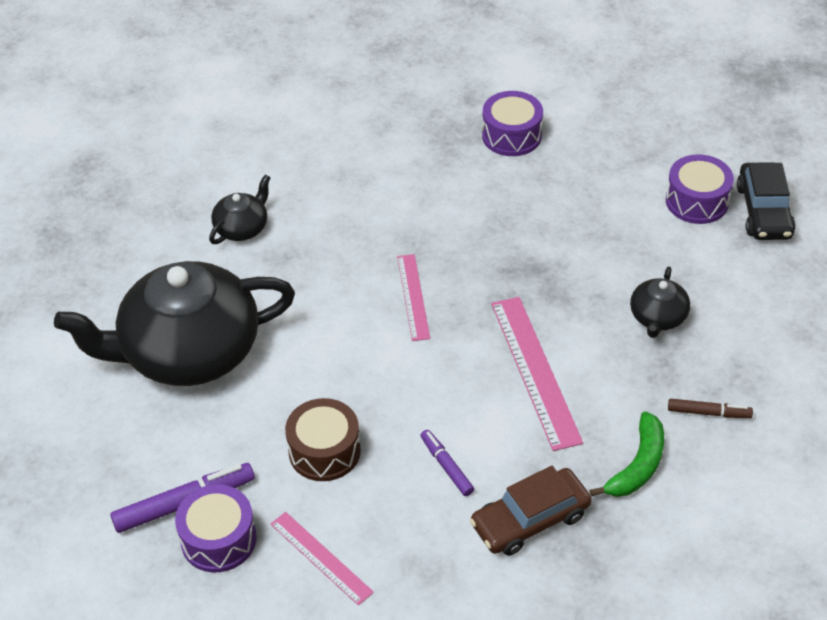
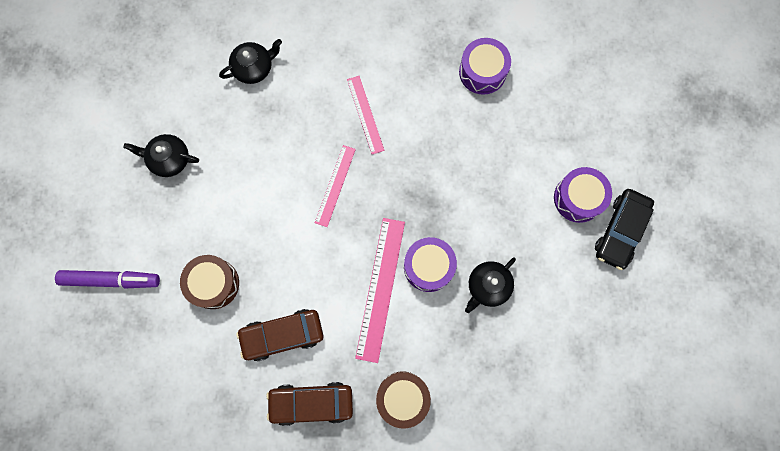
camera: 25 degrees right, 30 degrees up
black teapot [54,261,295,386] -> black teapot [123,134,199,177], size x0.43
purple drum [175,484,257,573] -> purple drum moved to [404,237,457,292]
pink ruler [271,512,374,605] -> pink ruler moved to [347,76,384,154]
purple marker [421,430,474,496] -> brown car [236,309,323,361]
green banana [589,411,664,497] -> brown drum [376,371,431,429]
brown marker [668,399,753,418] -> none

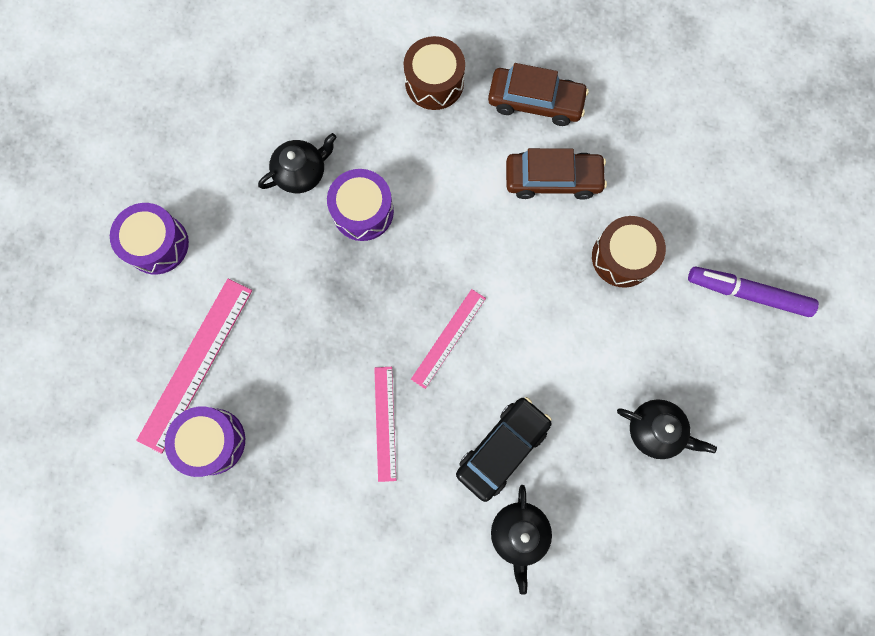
camera: 165 degrees left, 0 degrees up
black teapot [219,39,282,84] -> black teapot turned 75 degrees counterclockwise [491,485,552,595]
pink ruler [355,218,405,363] -> pink ruler moved to [136,279,252,454]
black car [595,189,654,270] -> black car moved to [456,397,552,502]

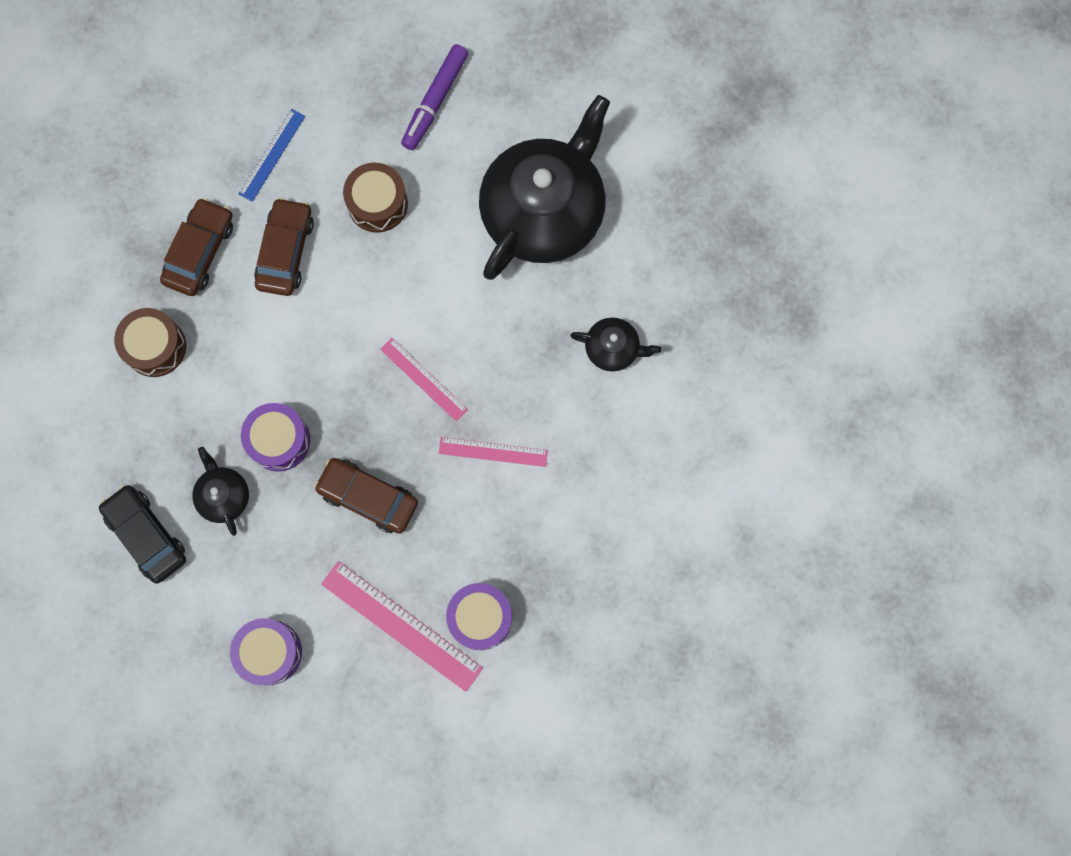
camera: 80 degrees left, 0 degrees up
black car [456,397,552,502] -> black car moved to [99,484,186,584]
black teapot [617,399,717,459] -> black teapot [479,95,610,280], size x2.33
none -> blue ruler [238,109,305,202]
none -> brown car [314,458,418,534]

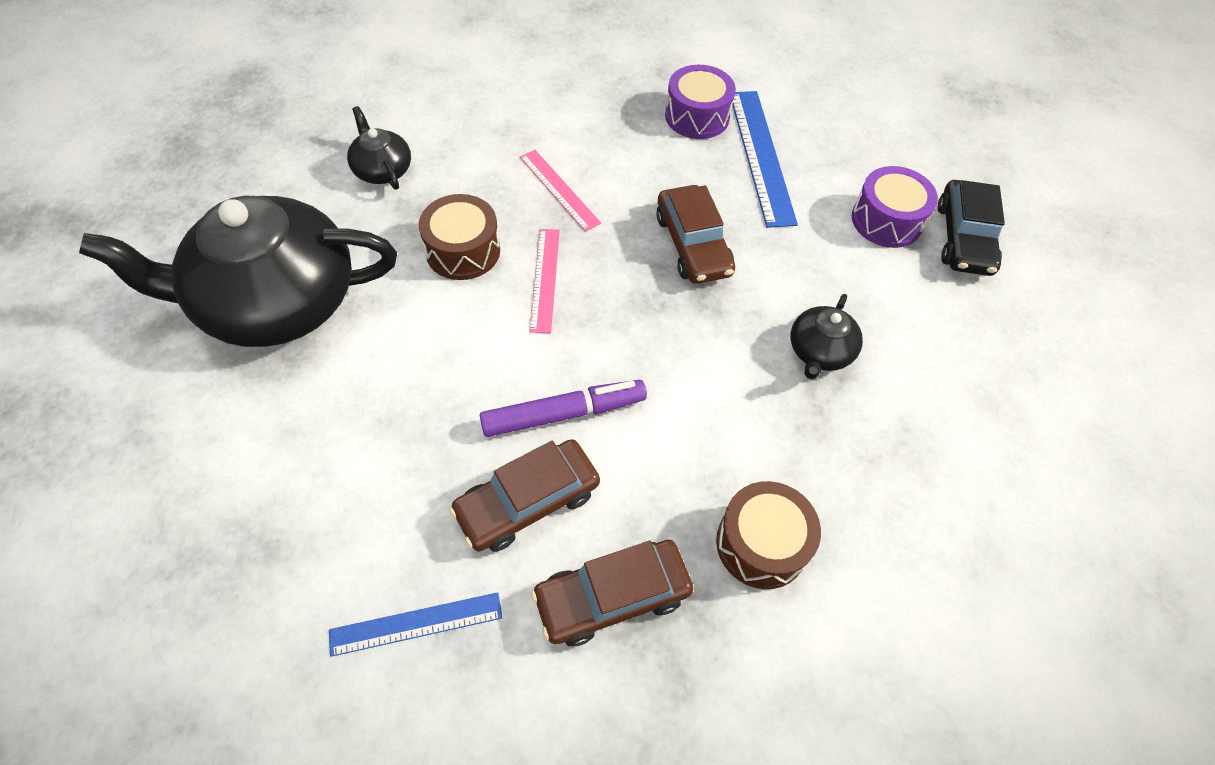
camera: 135 degrees left, 20 degrees down
black car [99,484,186,584] -> black car moved to [938,180,1005,276]
purple drum [241,403,310,471] -> none
pink ruler [321,561,483,692] -> blue ruler [732,91,798,228]
brown drum [343,163,408,233] -> brown drum moved to [419,194,500,280]
purple marker [401,44,468,150] -> purple marker moved to [480,380,647,437]

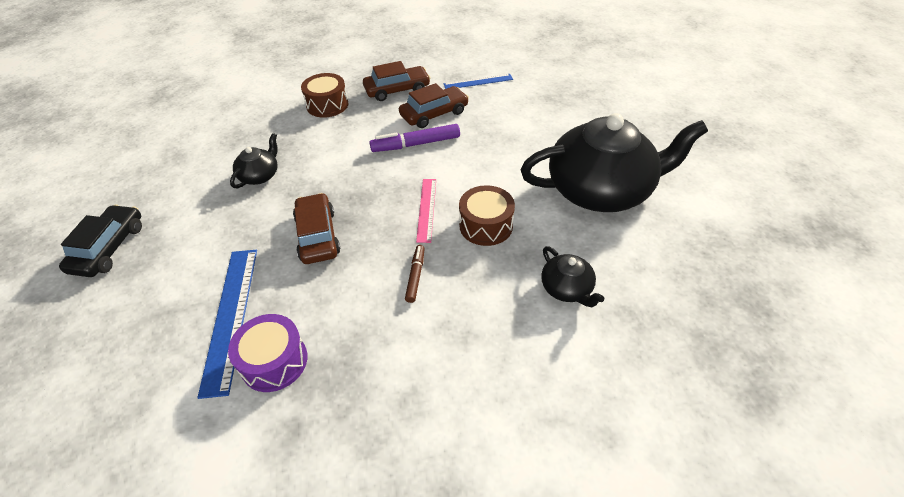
camera: 175 degrees left, 10 degrees down
pink ruler [520,150,601,231] -> brown marker [405,245,425,303]
purple drum [852,166,938,248] -> none

